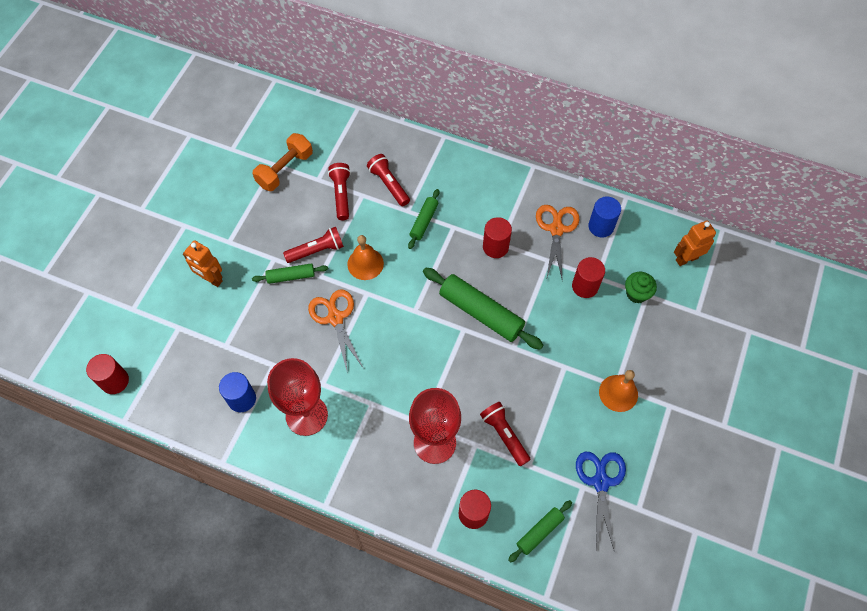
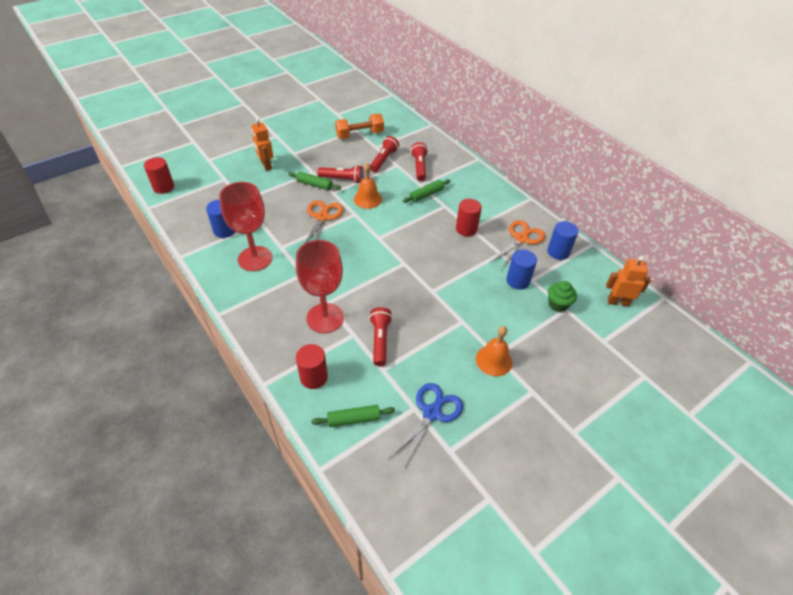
camera: 30 degrees right, 15 degrees down
green rolling pin [423,268,543,350] -> none
red cylinder [572,257,605,298] -> blue cylinder [506,249,537,290]

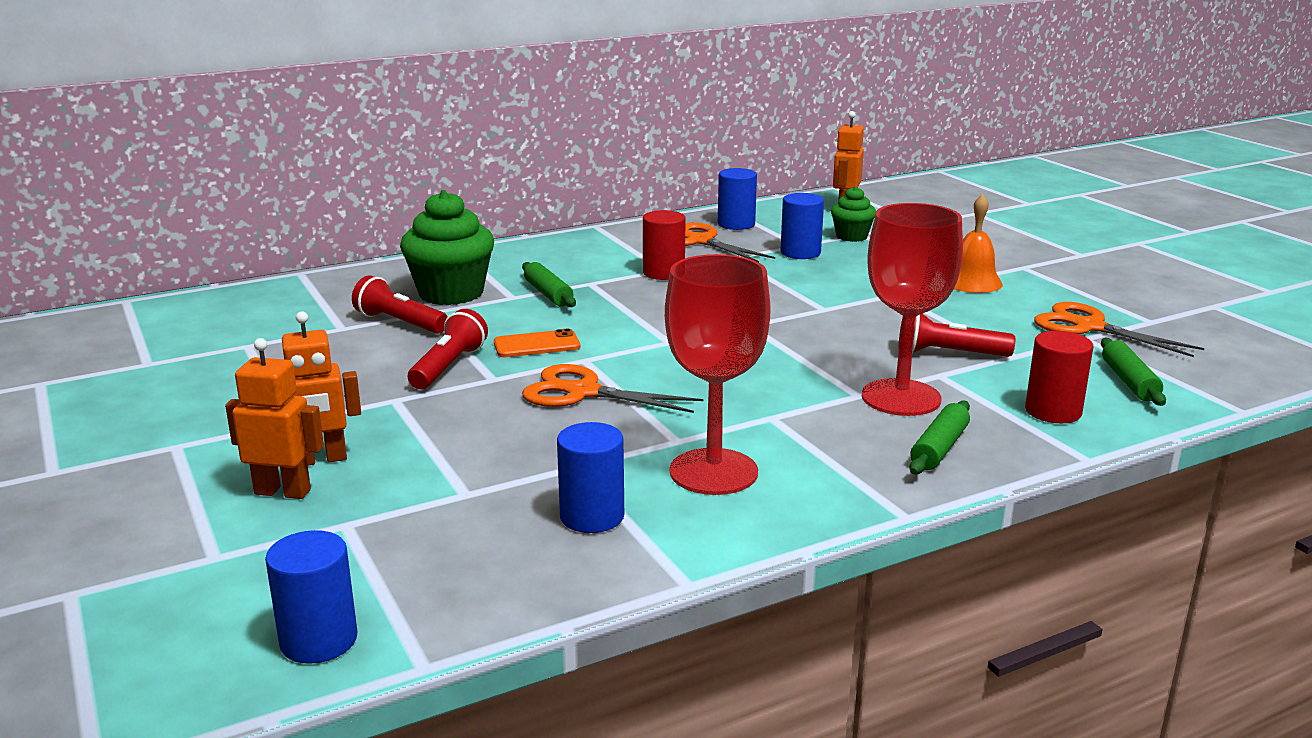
camera: 80 degrees left, 25 degrees down
red cylinder [144,157,174,194] -> blue cylinder [265,530,358,664]
green rolling pin [288,172,341,190] -> green rolling pin moved to [909,401,970,474]
orange dumbbell [335,114,384,139] -> none
orange bell [354,163,382,209] -> orange phone [494,329,580,357]
blue scissors [388,383,463,469] -> orange scissors [1034,302,1204,357]
red flashlight [411,142,428,181] -> green cupcake [400,190,494,305]
none -> orange robot [225,338,324,499]

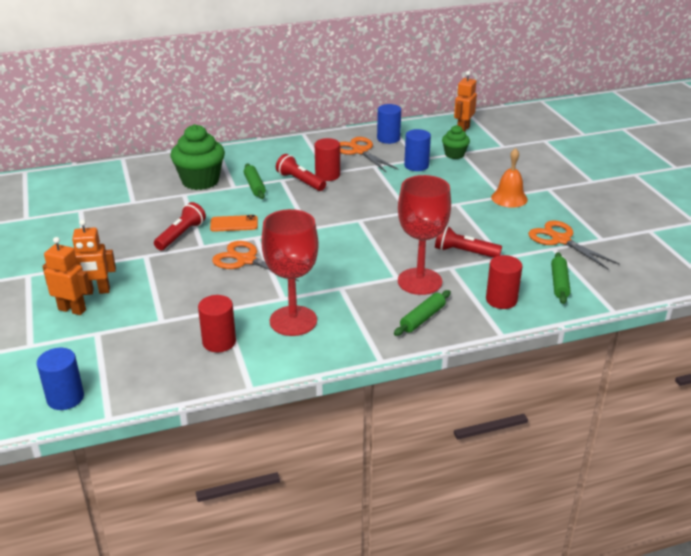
camera: 10 degrees right, 10 degrees up
red flashlight [352,275,448,334] -> red flashlight moved to [276,154,326,191]
blue cylinder [557,422,624,533] -> red cylinder [198,295,236,352]

